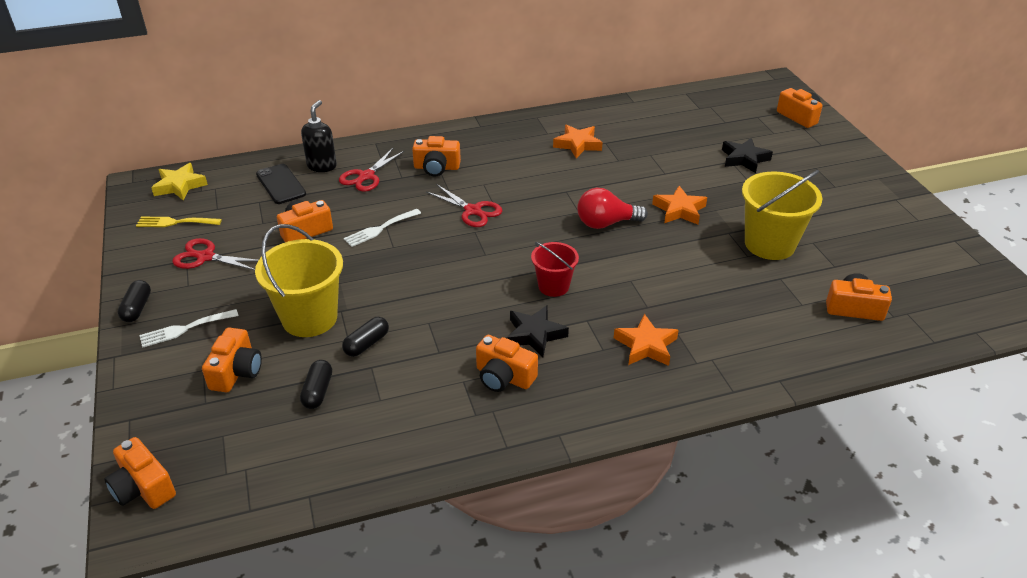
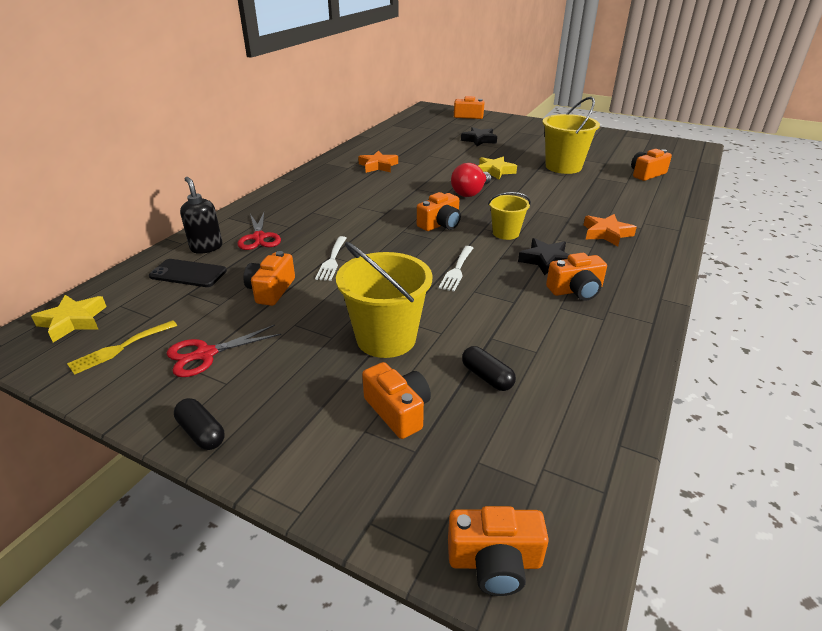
camera: 45 degrees left, 5 degrees down
white fork [140,309,239,348] -> white fork moved to [438,246,473,292]
black capsule [342,317,389,357] -> none
orange camera [412,136,461,177] -> orange camera moved to [417,192,461,231]
red scissors [426,184,502,227] -> none
red bucket [531,242,579,297] -> yellow bucket [488,192,531,240]
orange star [652,186,707,225] -> yellow star [478,157,517,180]

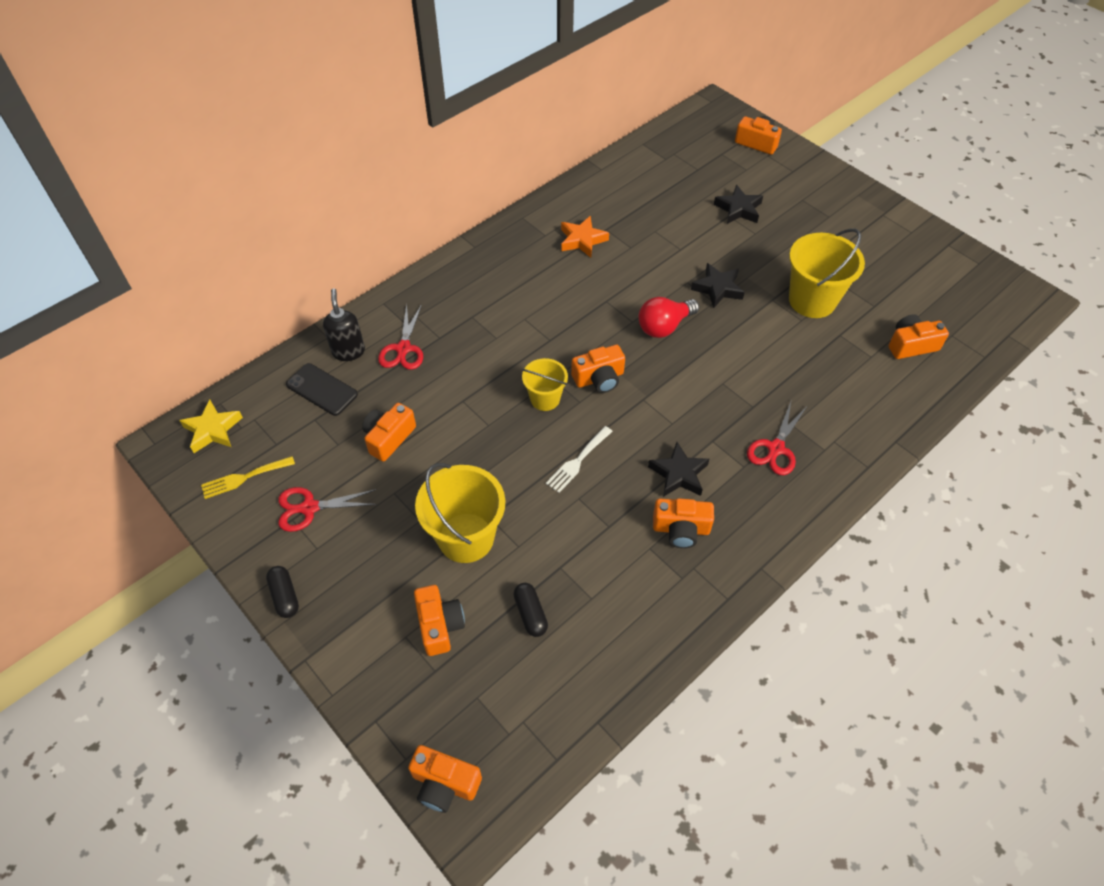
camera: 20 degrees right, 20 degrees up
white fork [315,236,347,281] -> none
yellow star [478,157,517,180] -> black star [691,263,745,308]
yellow bucket [488,192,531,240] -> yellow bucket moved to [522,358,568,411]
orange star [584,214,637,246] -> red scissors [747,402,807,475]

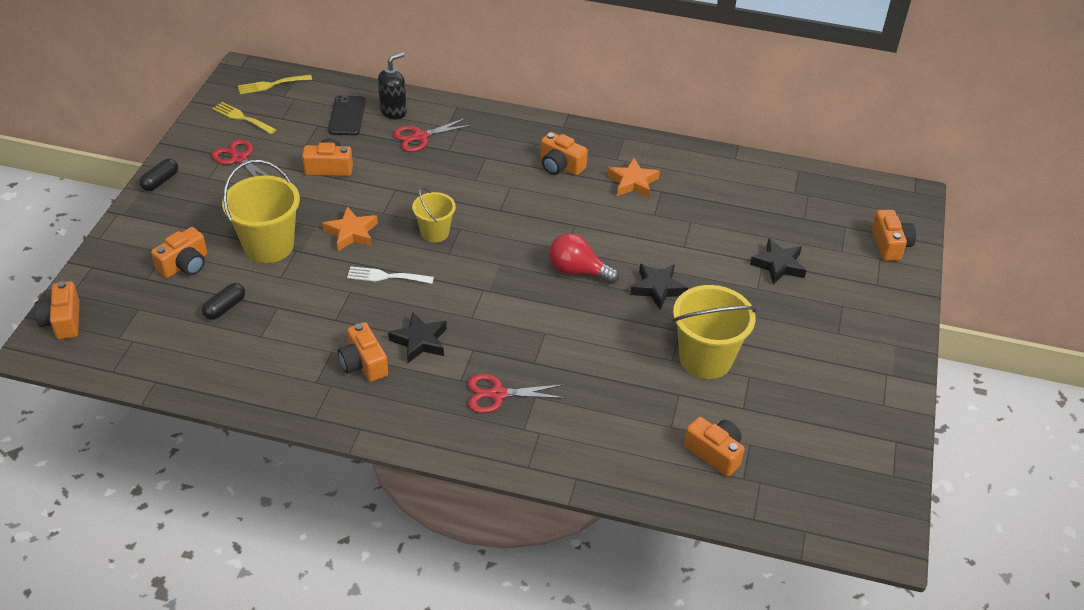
camera: 55 degrees right, 10 degrees down
yellow star [179,399,243,453] -> yellow fork [238,75,312,94]
orange camera [571,345,625,393] -> orange camera moved to [540,132,588,175]
none -> orange star [322,207,378,251]

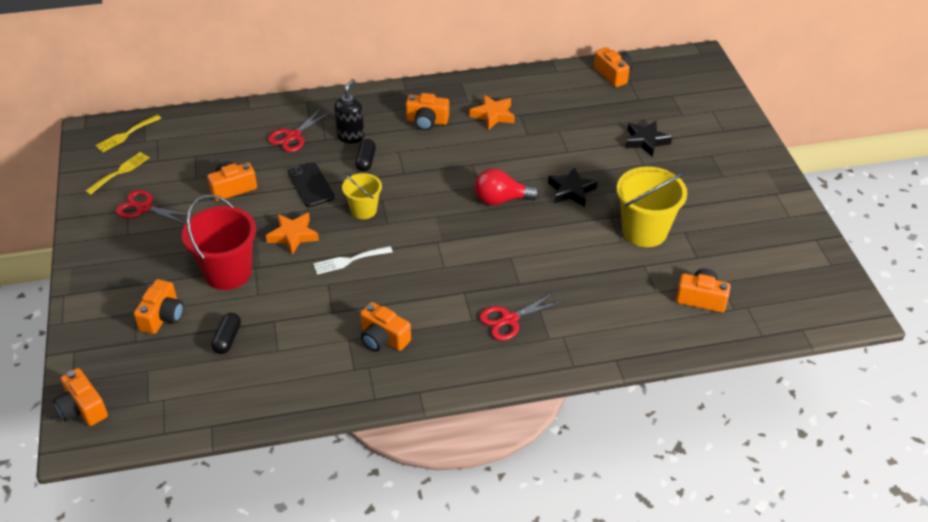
camera: 25 degrees left, 0 degrees up
black capsule [140,158,178,191] -> black capsule moved to [355,139,376,172]
yellow fork [212,102,276,134] -> yellow fork turned 120 degrees clockwise [85,152,150,195]
yellow bucket [222,160,300,263] -> red bucket [182,194,256,290]
black phone [328,95,366,135] -> black phone moved to [288,162,335,207]
black soap dispenser [378,52,407,119] -> black soap dispenser moved to [334,79,364,143]
black star [388,312,447,363] -> none
orange camera [872,210,916,261] -> orange camera moved to [594,47,633,87]

